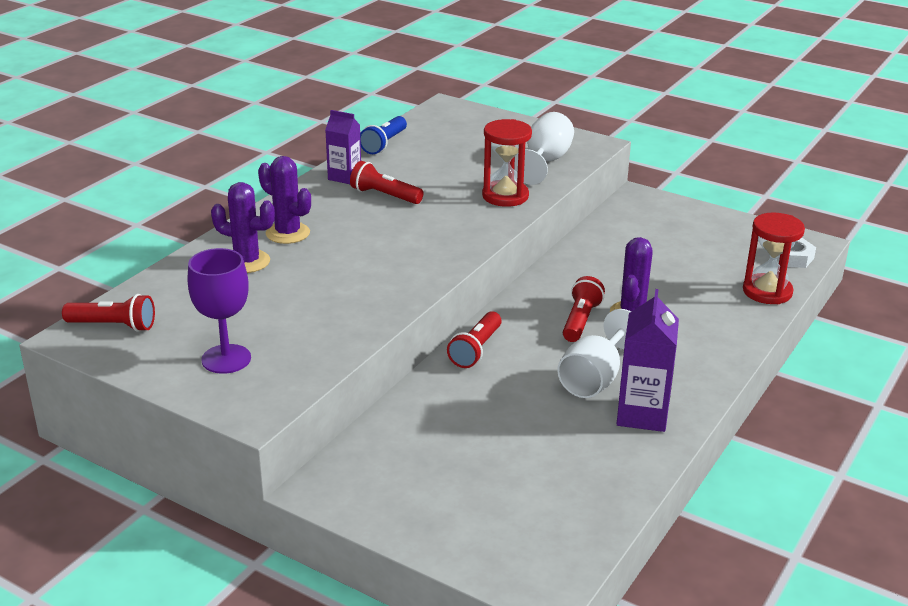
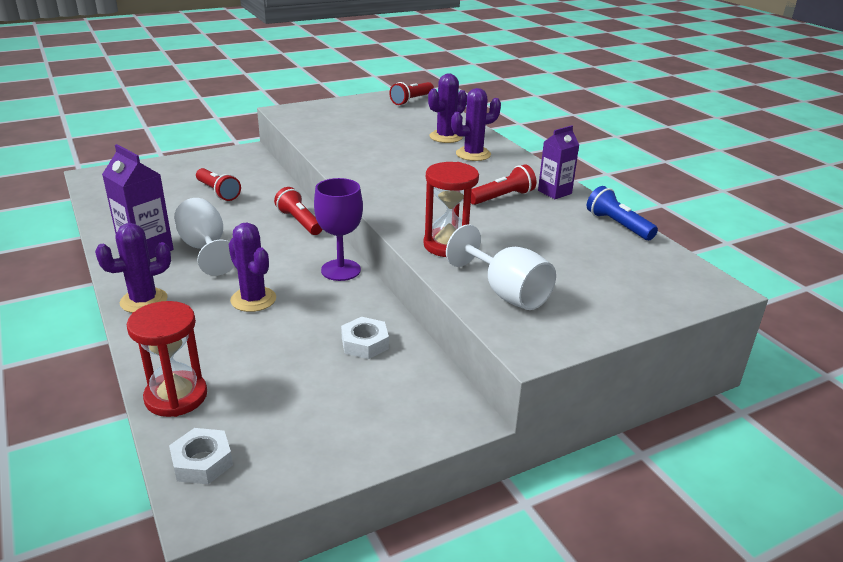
camera: 120 degrees right, 0 degrees up
purple goblet [188,248,251,374] -> purple goblet moved to [314,178,363,281]
red flashlight [563,276,605,342] -> red flashlight moved to [196,168,241,201]
none -> purple cactus [95,223,171,313]
none -> white nut [341,317,389,359]

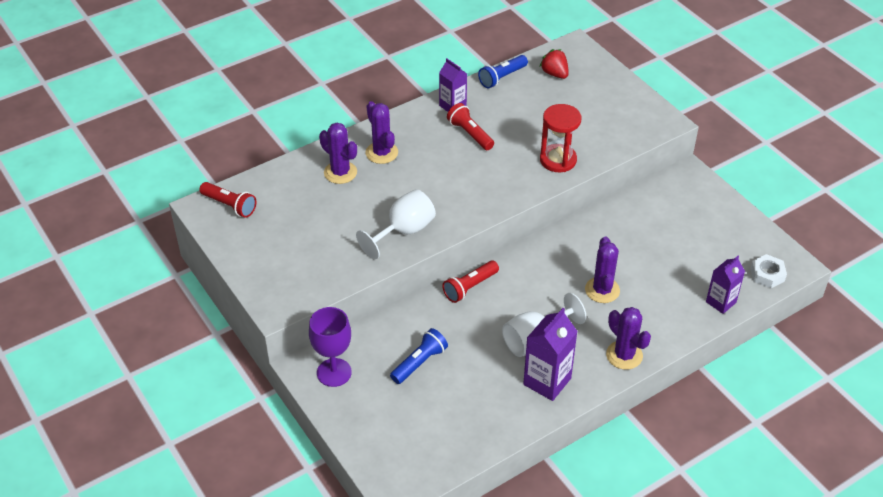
camera: 95 degrees left, 15 degrees up
red hourglass [127,301,207,417] -> purple carton [706,256,745,314]
red flashlight [196,168,241,201] -> blue flashlight [390,328,448,384]
purple cactus [229,222,276,312] -> purple cactus turned 45 degrees counterclockwise [585,236,620,303]
purple goblet [314,178,363,281] -> purple goblet moved to [309,307,352,387]
white nut [341,317,389,359] -> none
white goblet [446,224,556,310] -> white goblet moved to [356,189,436,259]
none -> red strawberry [540,49,569,79]

